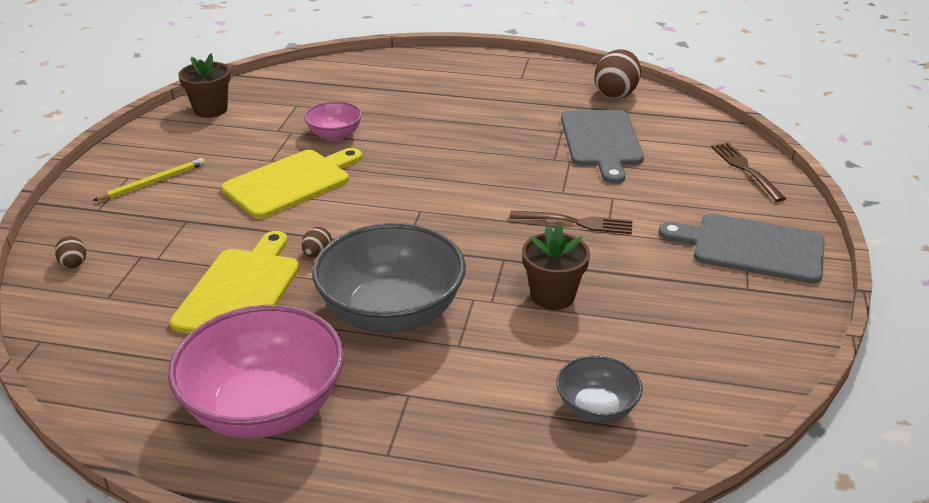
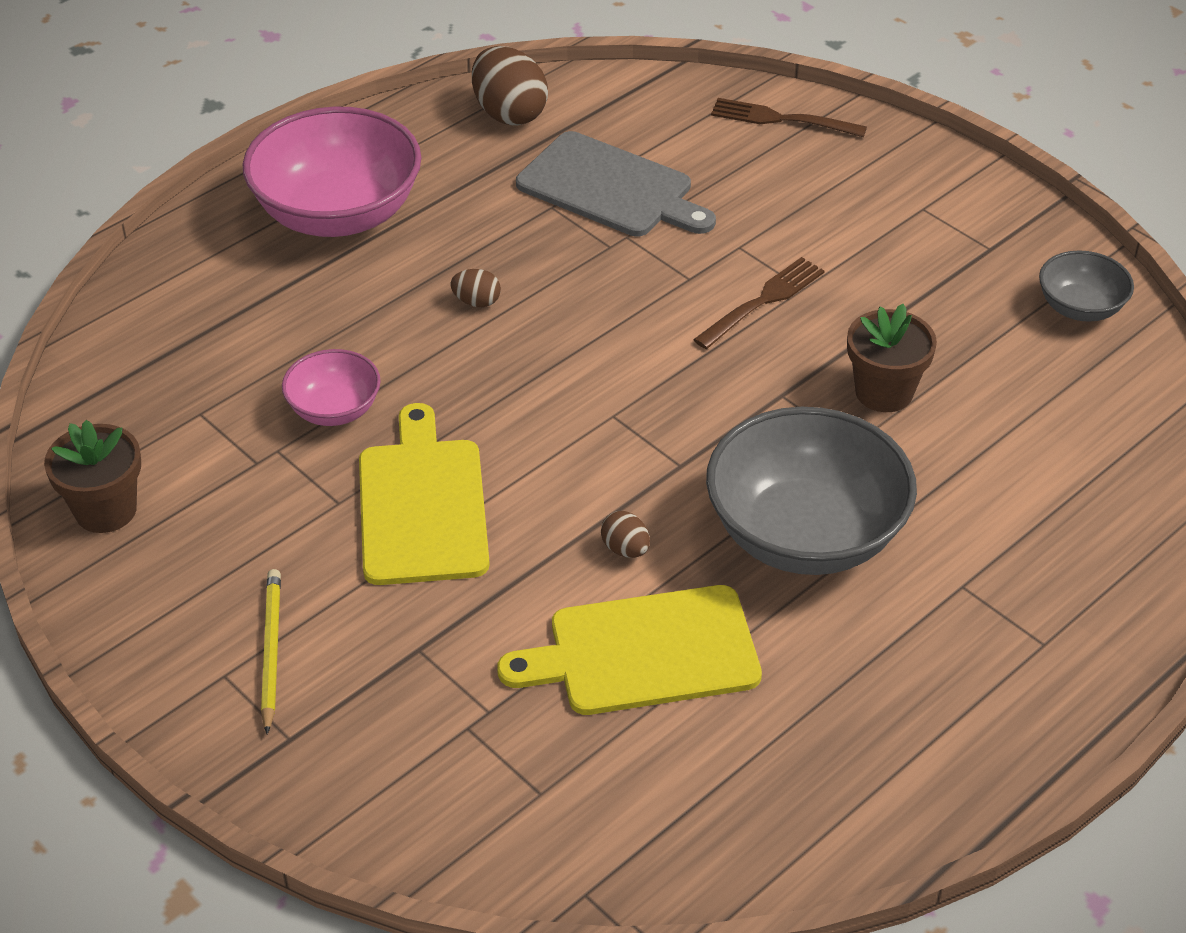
camera: 55 degrees left, 10 degrees up
brown egg [55,235,86,268] -> brown egg moved to [450,269,501,307]
pink bowl [168,305,344,438] -> pink bowl moved to [242,106,421,237]
yellow cutting board [170,231,300,334] -> yellow cutting board turned 60 degrees counterclockwise [497,585,762,715]
grey bowl [556,355,643,423] -> grey bowl moved to [1039,250,1134,322]
grey cutting board [659,214,825,284] -> none

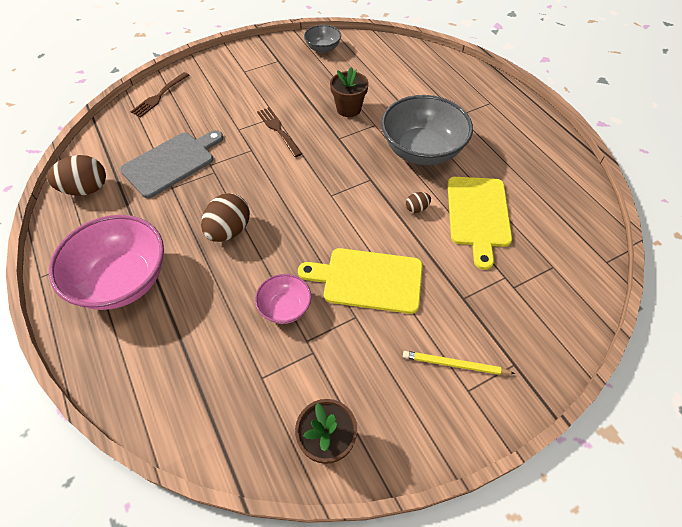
camera: 75 degrees left, 10 degrees up
brown egg [450,269,501,307] -> brown egg [201,193,250,242], size x2.03

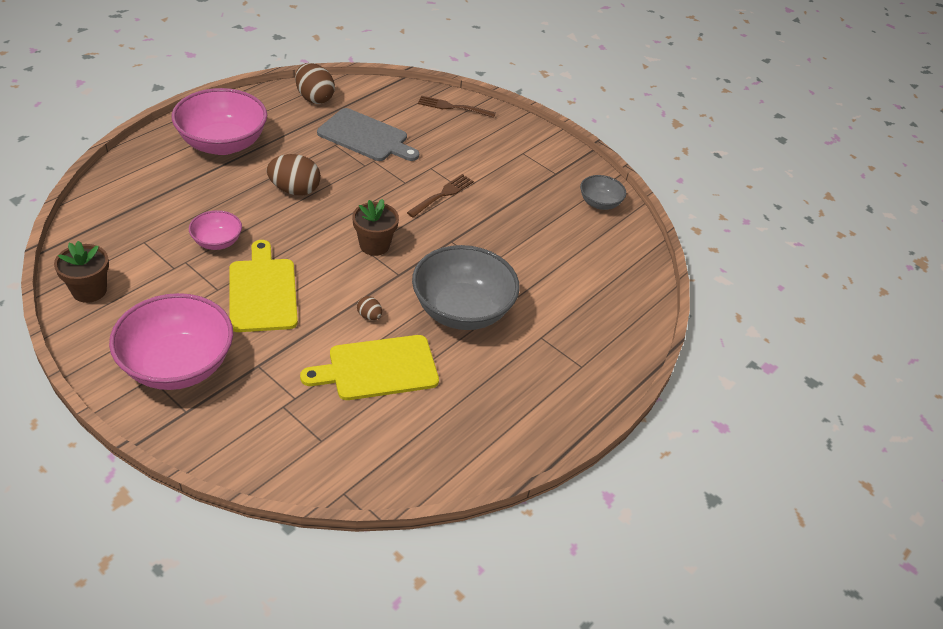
camera: 65 degrees right, 10 degrees down
brown flower pot [330,67,369,117] -> brown flower pot moved to [352,199,399,256]
yellow pencil [403,351,515,375] -> pink bowl [109,293,233,390]

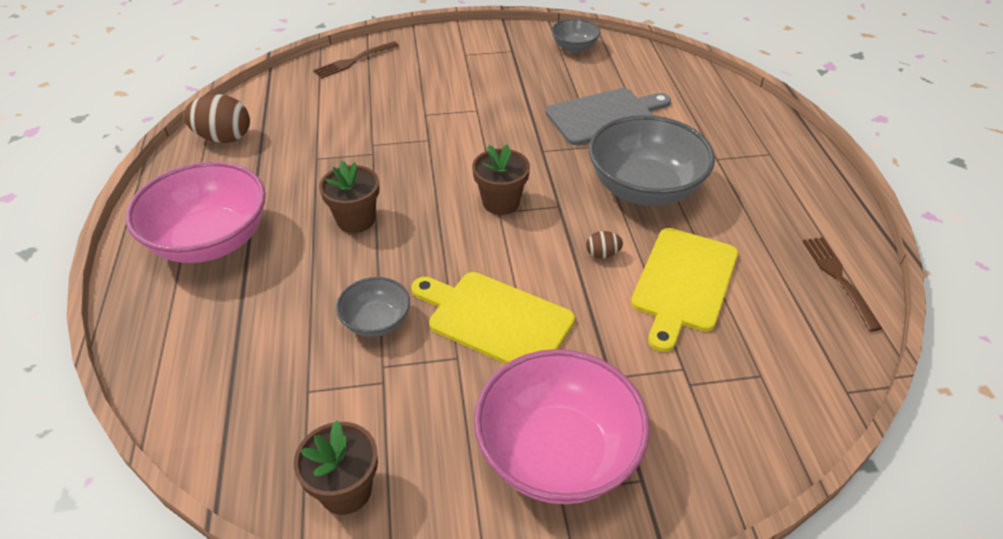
camera: 45 degrees left, 0 degrees up
pink bowl [189,210,242,250] -> grey bowl [336,277,410,337]
brown egg [267,154,321,196] -> brown flower pot [319,161,379,233]
grey cutting board [317,108,419,161] -> grey cutting board moved to [546,88,671,145]
brown fork [407,174,474,217] -> brown fork moved to [803,237,882,331]

